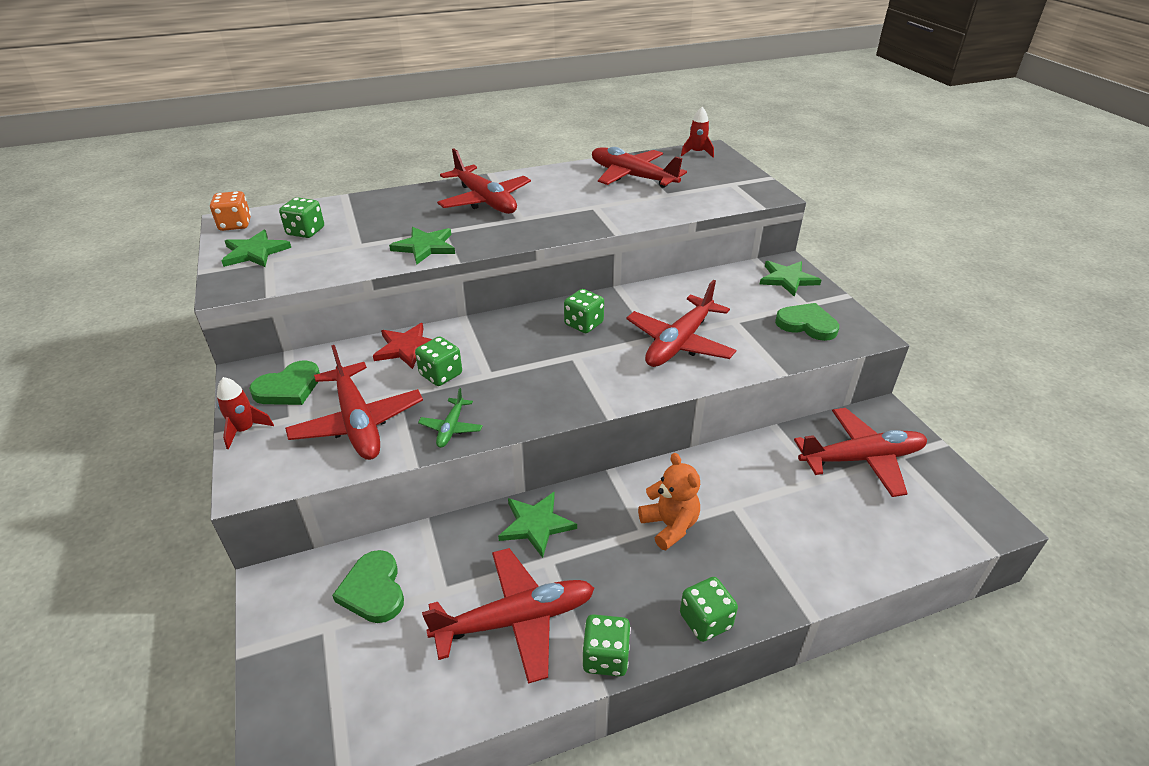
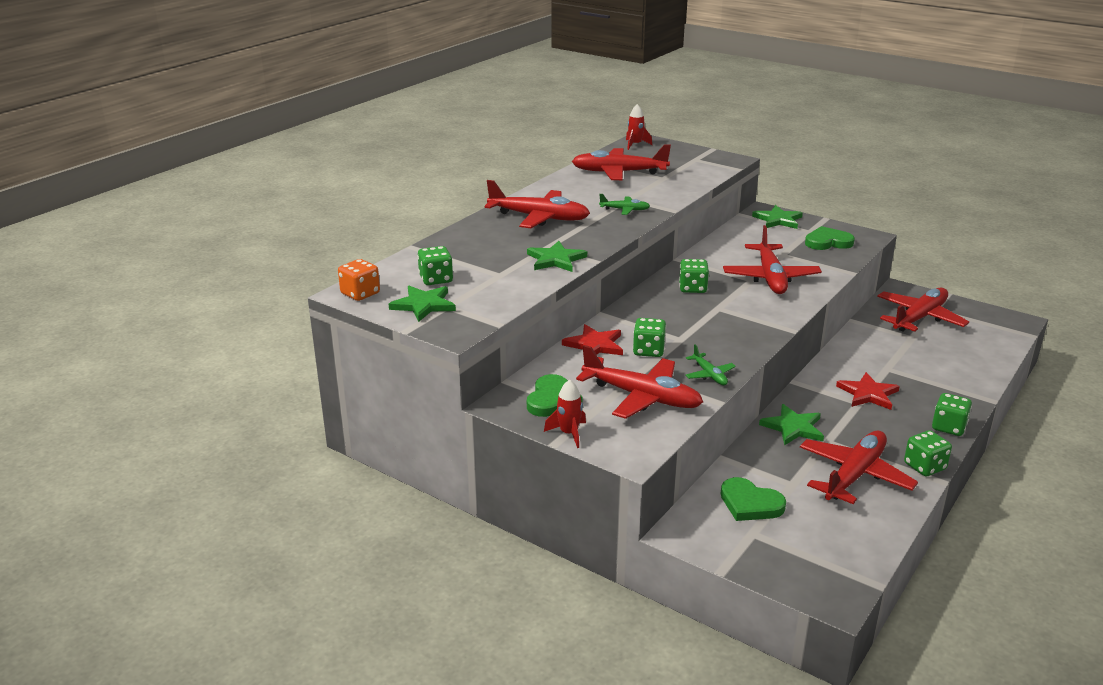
camera: 35 degrees left, 10 degrees down
orange teddy bear [638,453,700,550] -> red star [836,372,900,410]
none -> green plane [599,194,650,215]

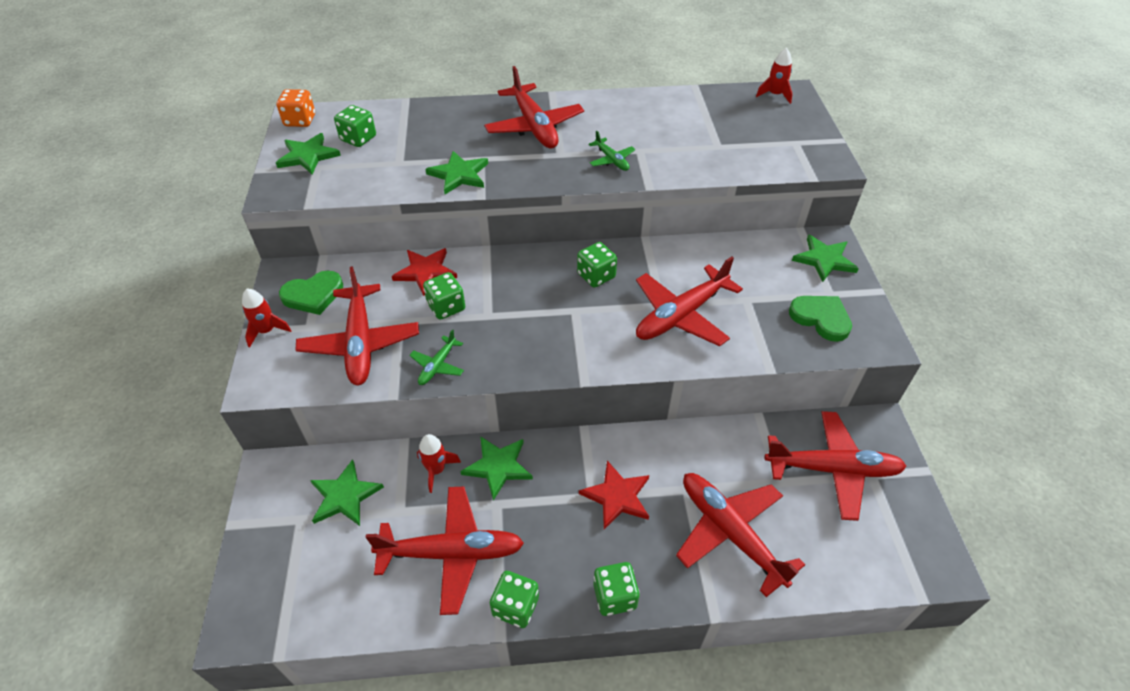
camera: 50 degrees right, 20 degrees up
red plane [572,144,671,180] -> red plane moved to [676,473,805,597]
green heart [721,477,786,521] -> green star [310,459,384,526]
none -> red rocket [417,434,461,493]

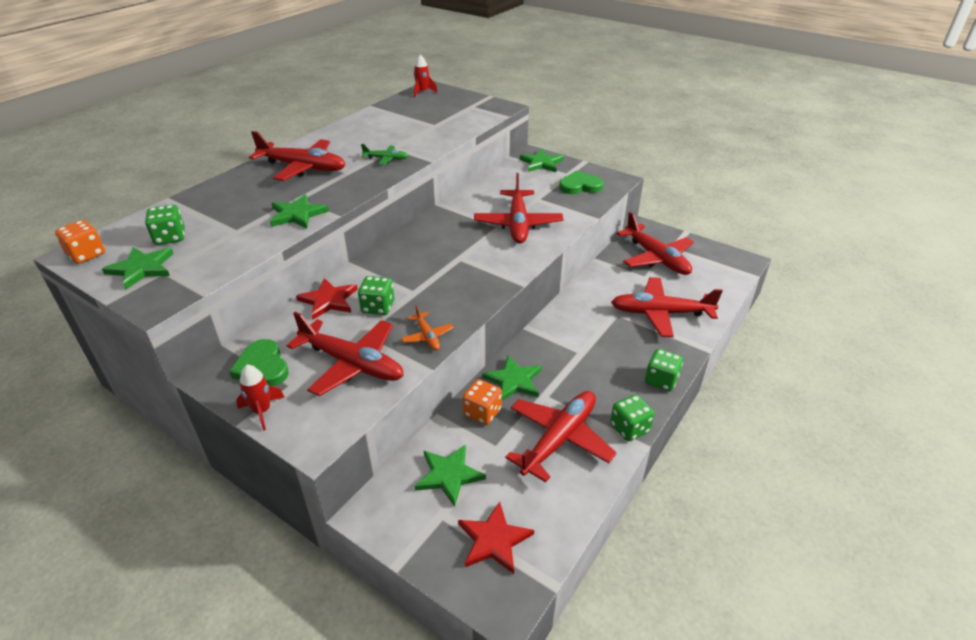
camera: 50 degrees left, 10 degrees down
green heart [279,271,343,315] -> green heart turned 135 degrees clockwise [229,339,289,386]
green plane [409,329,464,385] -> orange plane [401,305,454,350]
red rocket [417,434,461,493] -> orange dice [463,379,502,425]
green dice [577,242,617,288] -> none
red star [579,460,649,529] -> red star moved to [458,502,534,574]
red plane [765,411,906,521] -> red plane turned 105 degrees clockwise [617,212,694,275]

